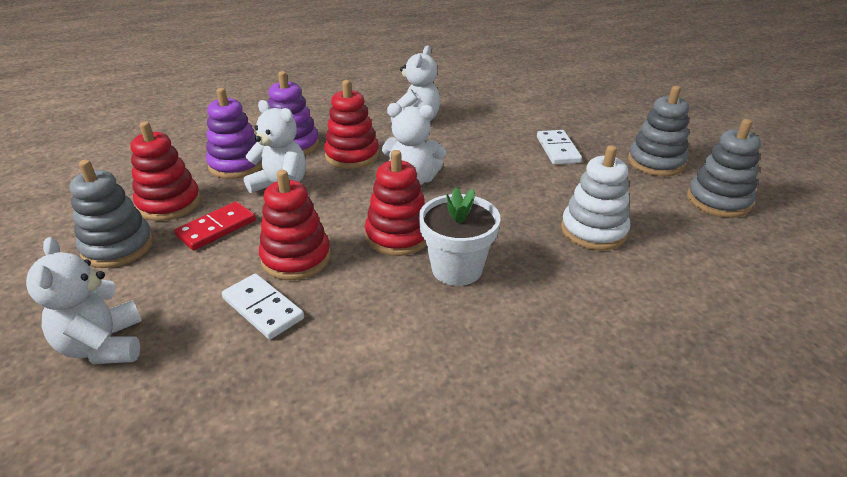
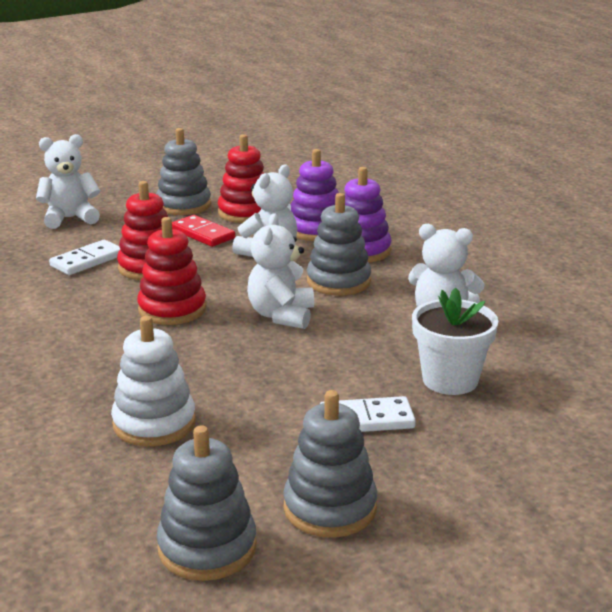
camera: 90 degrees right, 10 degrees down
red stacking toy [324,80,379,169] -> grey stacking toy [307,193,371,295]
white flower pot [419,188,501,286] -> white flower pot moved to [412,288,498,395]

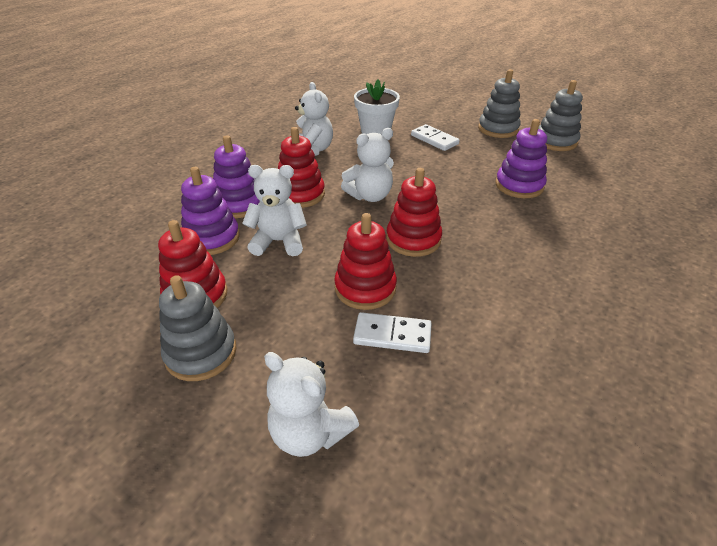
camera: 125 degrees left, 15 degrees up
white stacking toy [111,316,196,446] -> purple stacking toy [496,119,547,198]
red domino [172,215,235,247] -> none
grey stacking toy [307,193,371,295] -> red stacking toy [278,127,325,208]

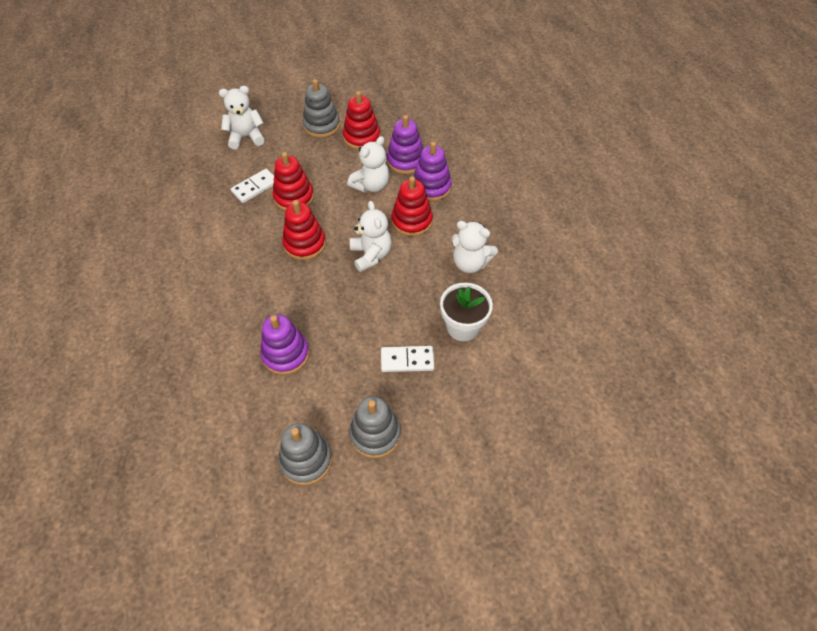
camera: 130 degrees right, 15 degrees up
white teddy bear [341,128,394,202] -> white teddy bear turned 150 degrees clockwise [350,201,392,272]

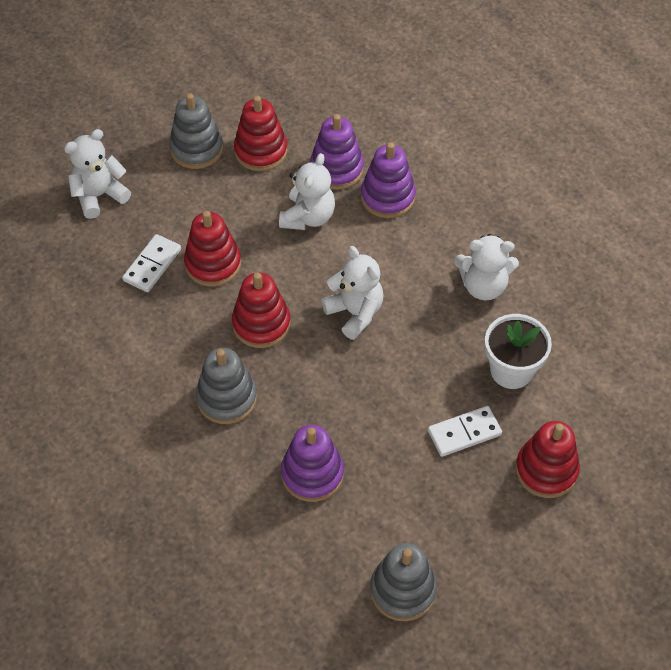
camera: 20 degrees left, 0 degrees up
grey stacking toy [349,396,401,458] -> grey stacking toy moved to [196,348,257,424]
red stacking toy [391,176,433,237] -> red stacking toy moved to [515,421,580,498]

